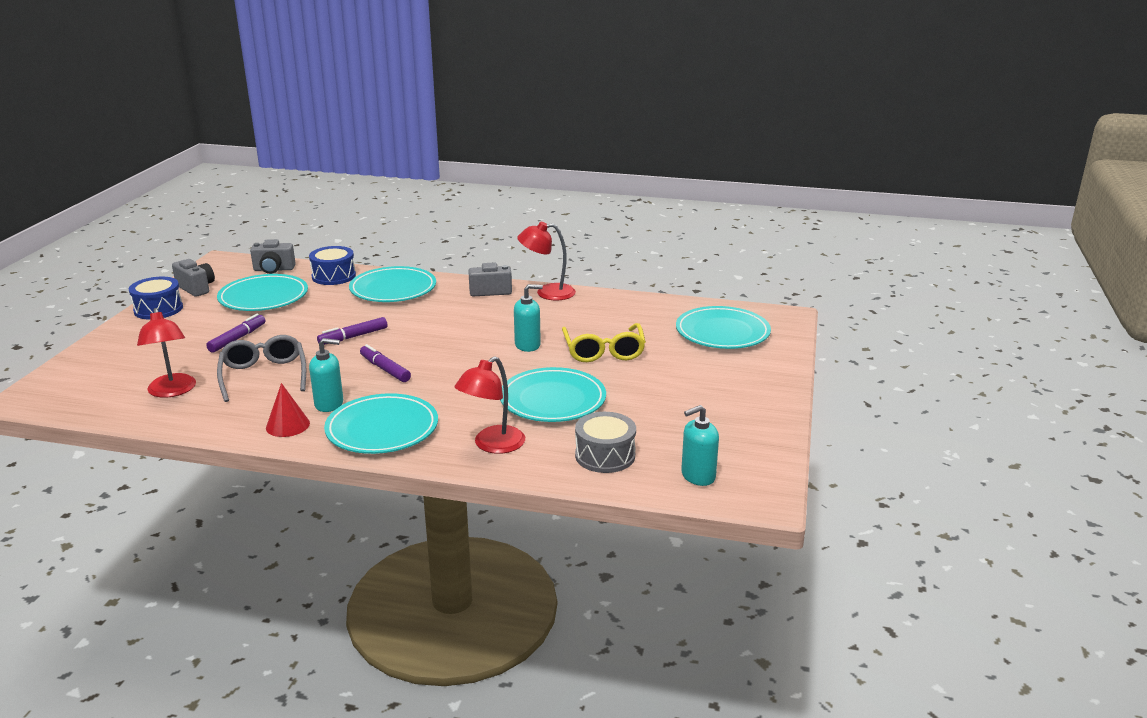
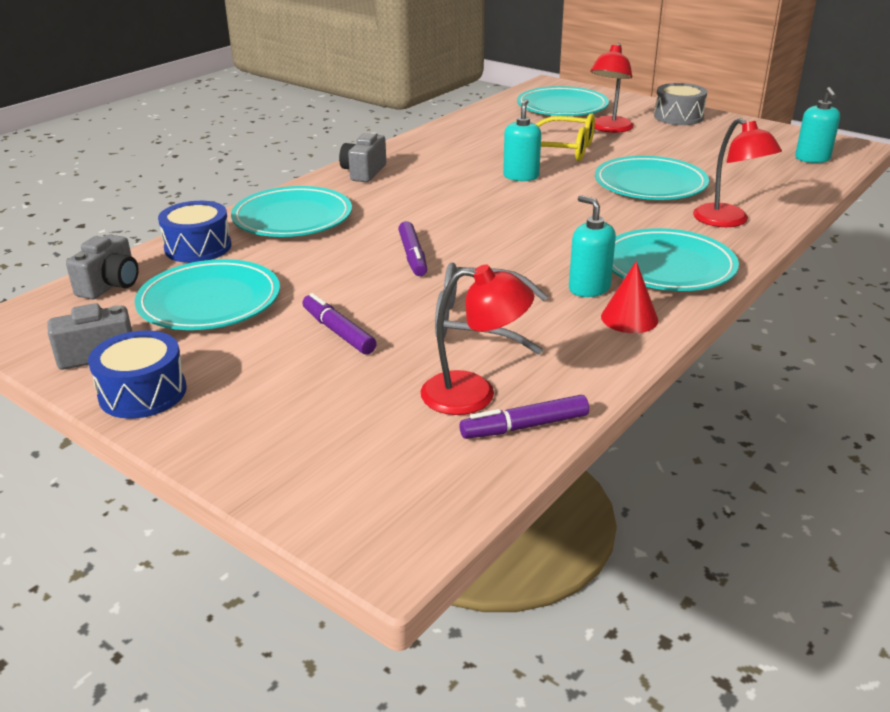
camera: 65 degrees left, 5 degrees up
turquoise soap dispenser [309,338,343,412] -> turquoise soap dispenser turned 60 degrees counterclockwise [569,195,616,297]
purple marker [360,344,411,382] -> purple marker moved to [460,395,589,439]
red lamp [517,222,576,301] -> red lamp moved to [590,43,634,133]
grey drum [575,412,636,473] -> grey drum moved to [654,83,707,125]

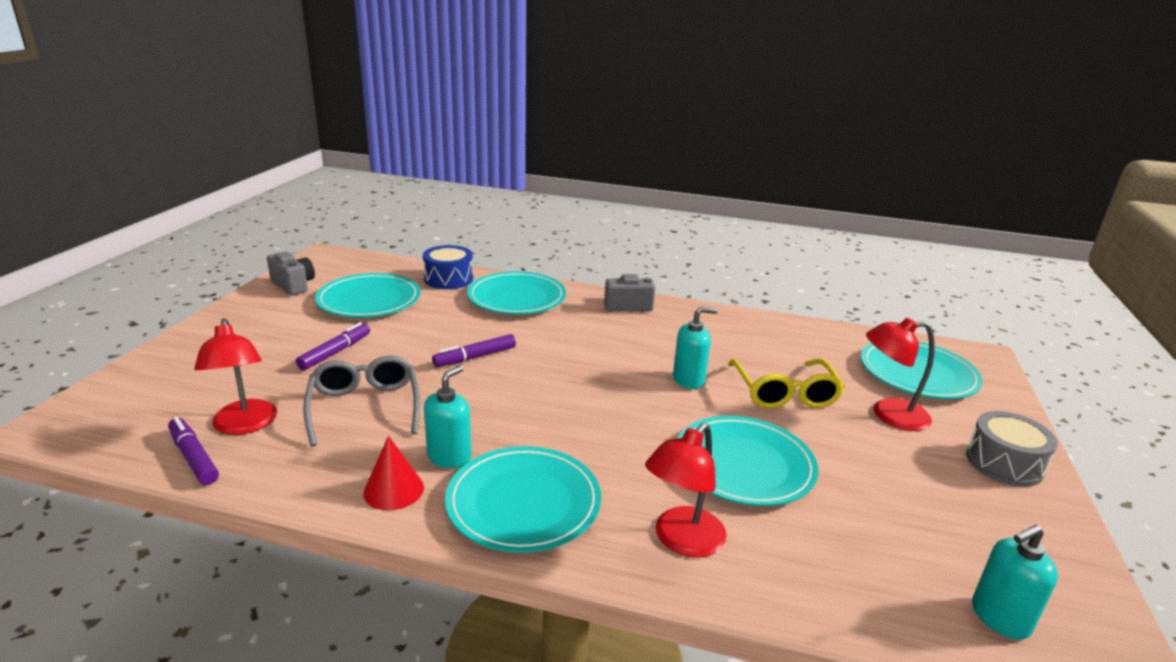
camera: 65 degrees right, 5 degrees down
grey camera [66,234,139,300] -> none
blue drum [88,330,186,419] -> none

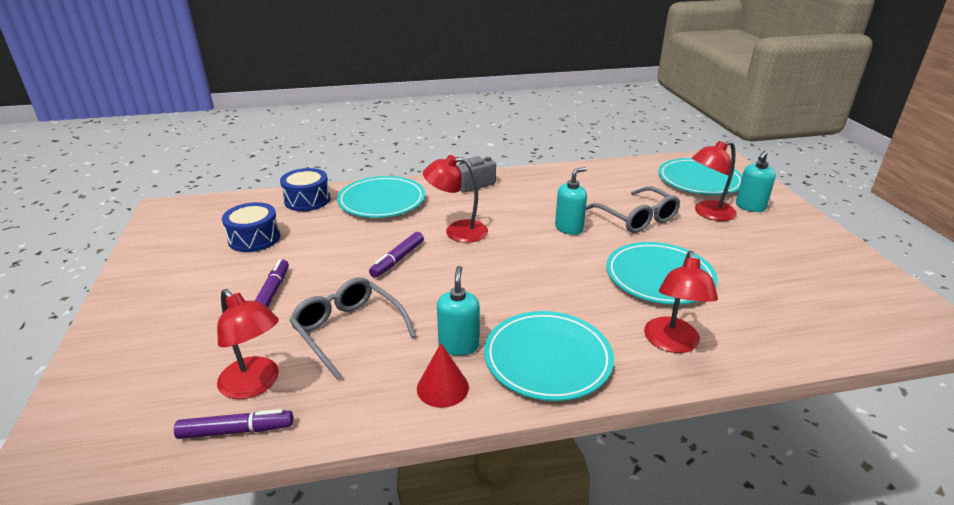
camera: 25 degrees left, 5 degrees up
purple marker [168,417,219,485] -> purple marker turned 150 degrees clockwise [174,409,293,439]
grey camera [267,252,315,295] -> none
turquoise plate [315,273,421,317] -> blue drum [222,202,280,252]
yellow glasses [728,359,845,408] -> grey glasses [586,187,680,233]
grey drum [966,411,1058,487] -> none
turquoise soap dispenser [972,525,1058,640] -> turquoise soap dispenser moved to [736,151,776,212]
none -> red lamp [423,155,488,243]

